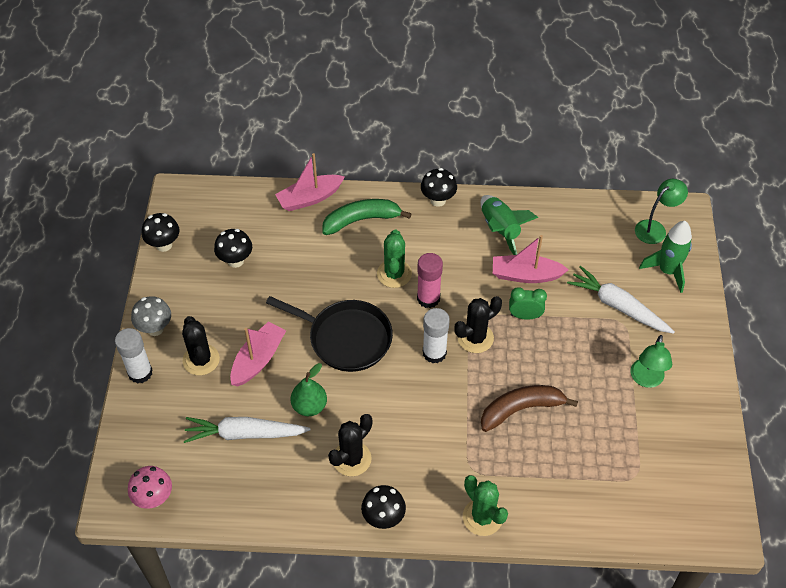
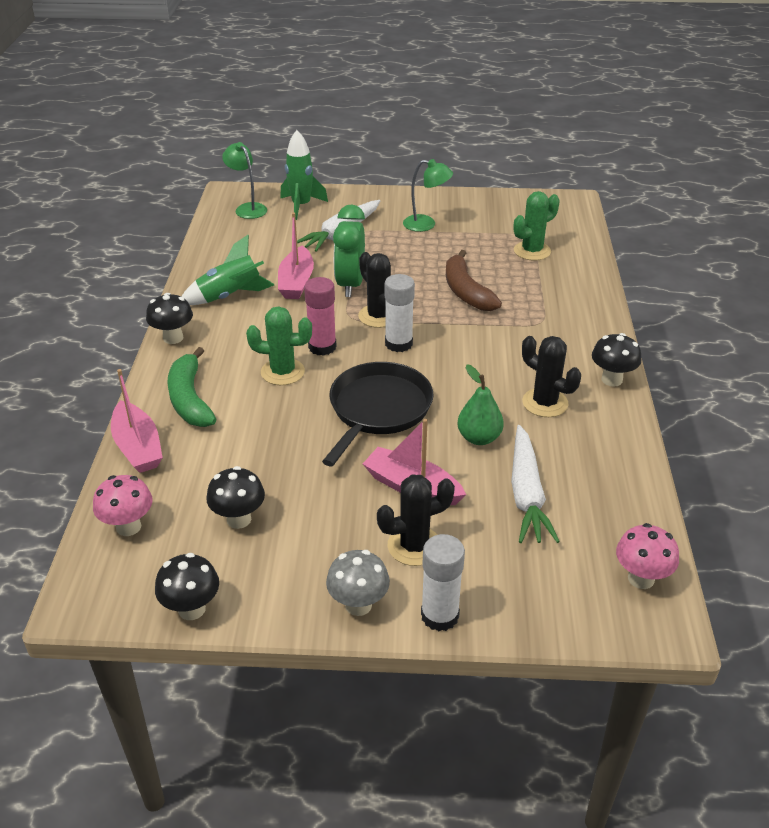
camera: 90 degrees left, 15 degrees down
green cactus [463,475,508,536] -> green cactus moved to [514,191,560,261]
green clock [509,287,547,320] -> green clock [333,204,365,297], size x1.64
none -> pink mushroom [93,475,153,536]

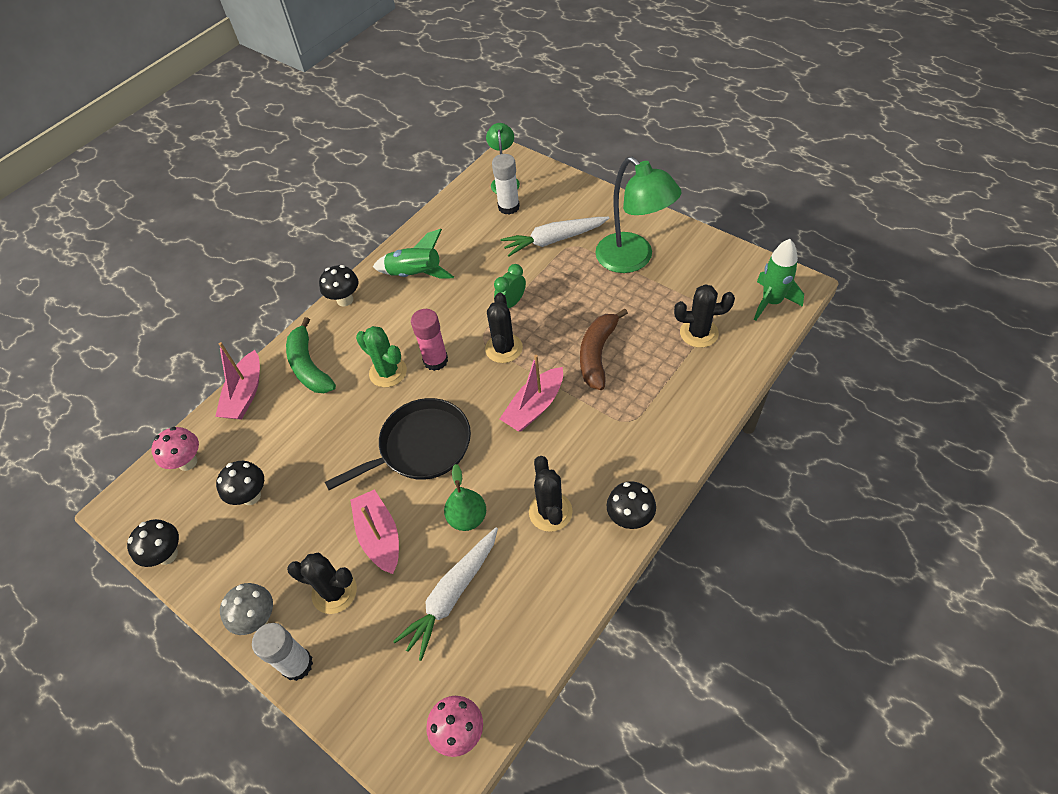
camera: 40 degrees right, 15 degrees up
green banana [168,347,216,427] -> green banana turned 45 degrees counterclockwise [286,317,336,393]
pink boat [278,213,314,299] -> pink boat moved to [500,355,563,431]
green rocket [280,130,328,220] -> green rocket moved to [754,239,804,321]
green clock [333,204,365,297] -> green clock [494,264,526,308], size x0.61
white glue stick [385,274,415,352] -> white glue stick moved to [492,154,520,215]
green lamp [403,159,453,232] -> green lamp [595,157,681,273], size x1.77
green cactus [514,191,560,261] -> black cactus [674,284,735,348]

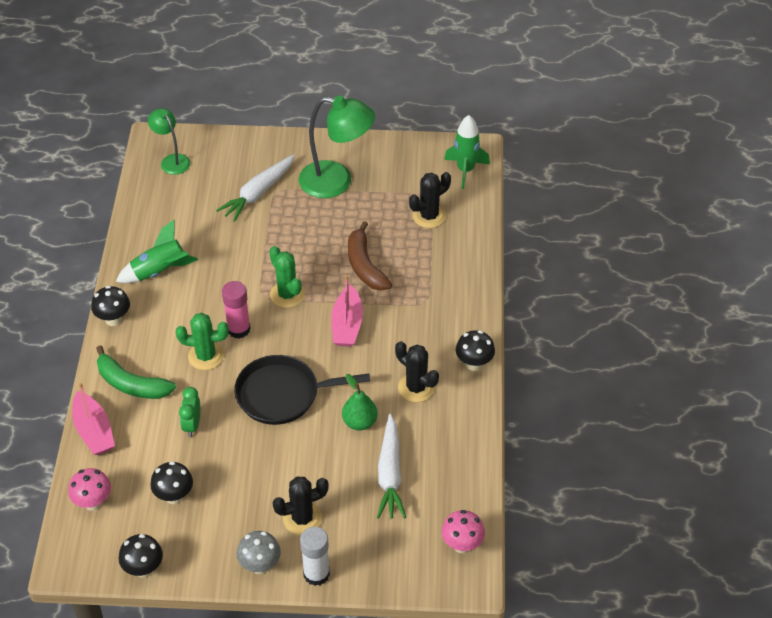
camera: 40 degrees left, 5 degrees down
black pan [325,398,471,490] -> black pan turned 120 degrees counterclockwise [234,355,370,425]
pink boat [350,489,399,574] -> none
black cactus [485,293,523,363] -> green cactus [269,246,305,308]
white glue stick [492,154,520,215] -> none
green clock [494,264,526,308] -> green clock moved to [179,387,200,437]

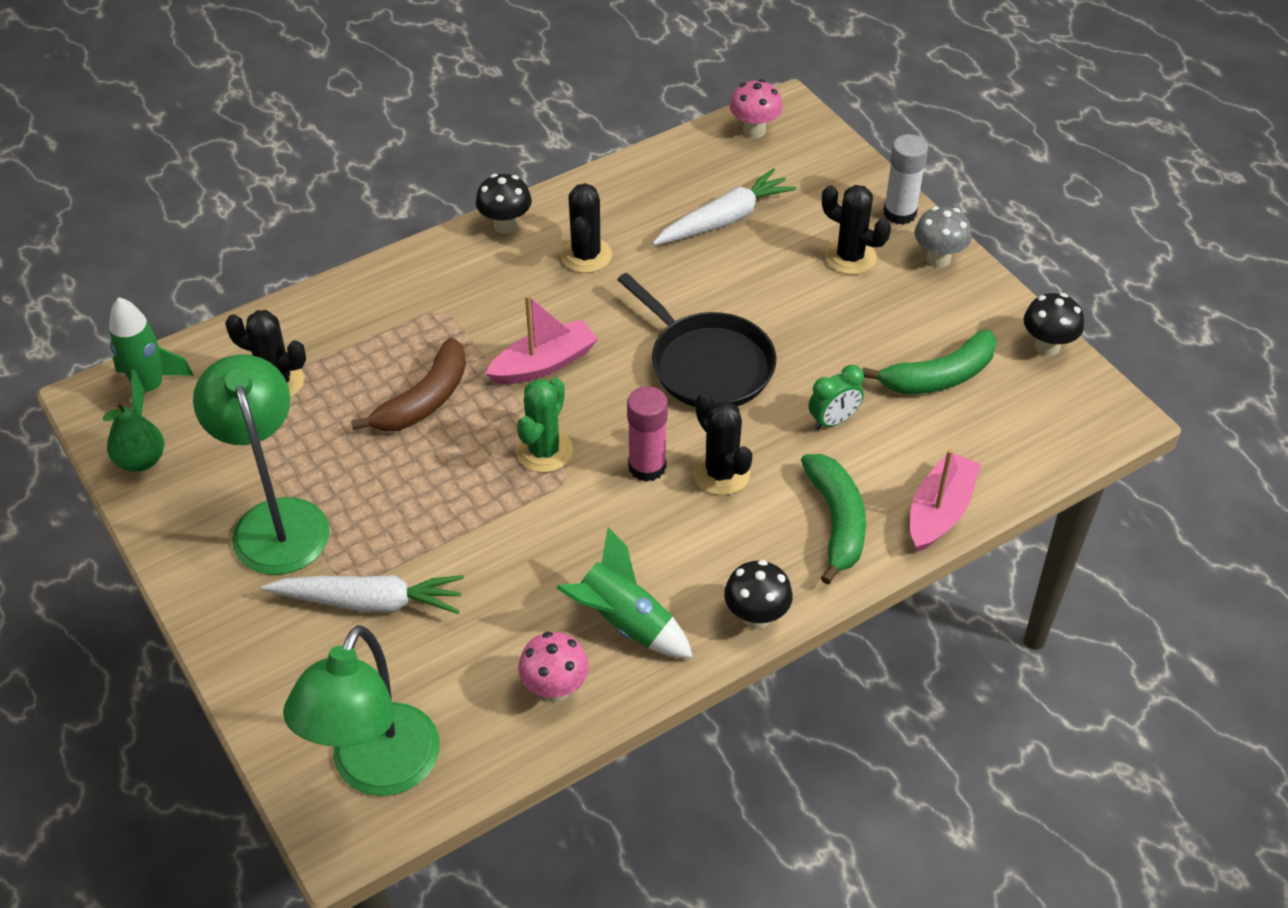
camera: 125 degrees left, 0 degrees up
pink mushroom [68,468,111,511] -> pink mushroom moved to [518,632,589,702]
green lamp [148,108,190,175] -> green lamp [283,625,440,796], size x1.77
black mushroom [150,461,193,504] -> green banana [862,329,997,394]
green cactus [176,313,229,370] -> black cactus [692,392,752,495]
green pear [342,374,378,430] -> green pear moved to [103,401,164,472]

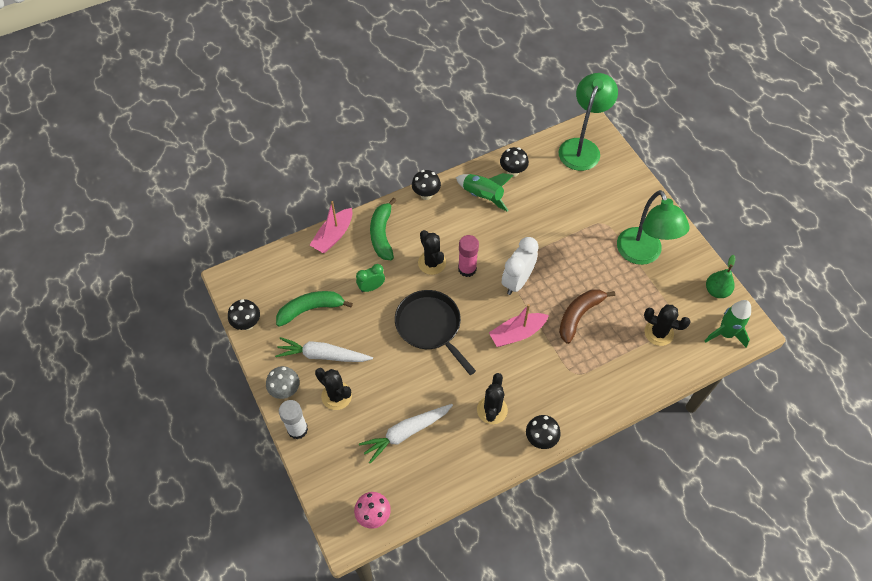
camera: 175 degrees left, 10 degrees up
white carrot [262,575,464,614] -> white carrot moved to [275,337,373,362]
green cactus [515,378,573,473] -> white clock [502,237,539,295]
pink mushroom [518,632,589,702] -> black mushroom [500,147,529,177]

